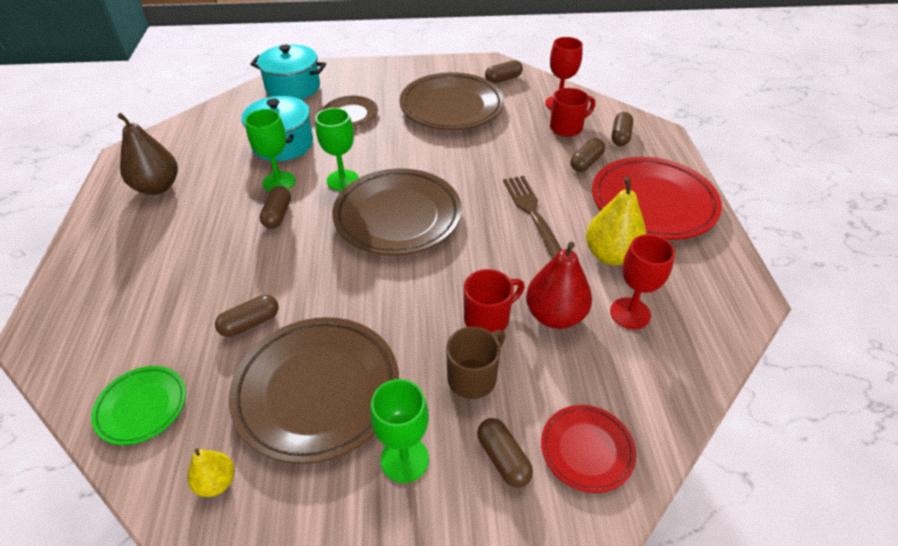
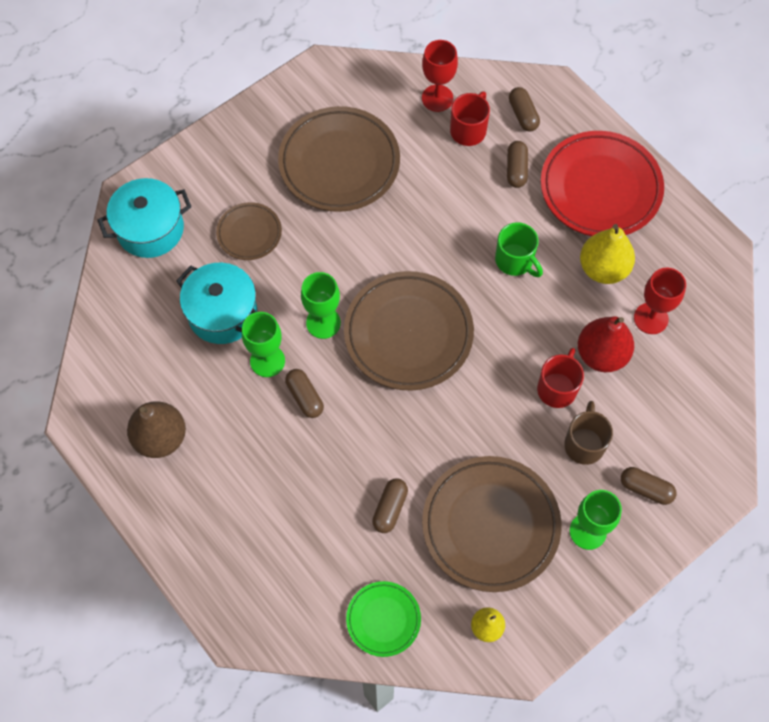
camera: 35 degrees left, 20 degrees up
brown capsule [485,60,523,83] -> none
brown fork [503,176,562,259] -> green mug [495,222,543,277]
red plate [541,405,636,493] -> none

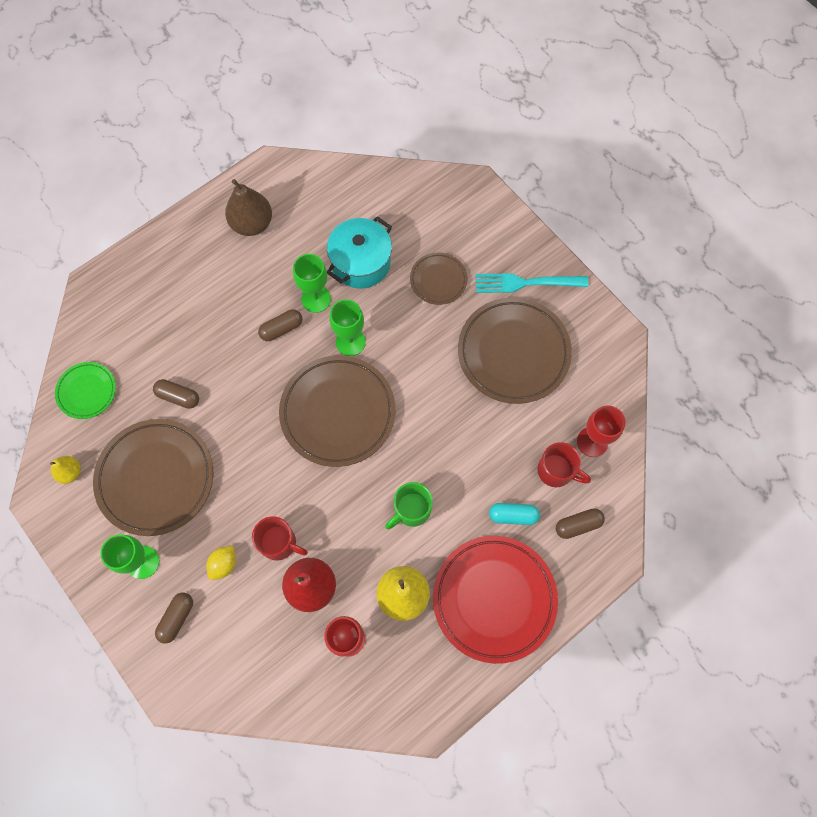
camera: 90 degrees right, 5 degrees up
turquoise pot [98,178,191,258] -> none
brown capsule [507,141,528,188] -> turquoise capsule [489,503,540,525]
brown mug [564,401,613,465] -> yellow lemon [206,545,236,580]
none -> turquoise fork [475,273,588,293]

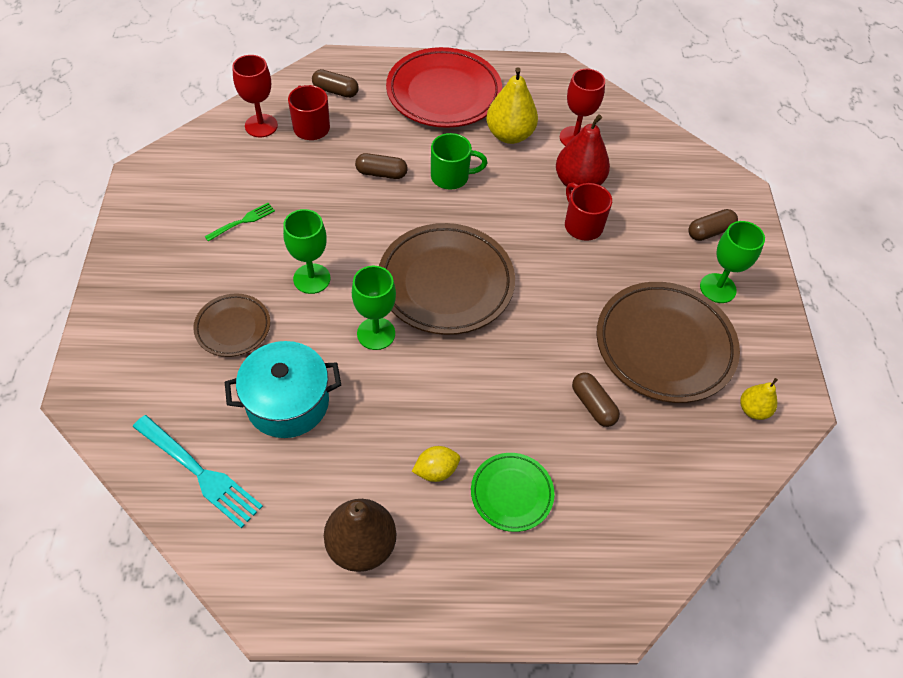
camera: 145 degrees left, 15 degrees down
green plate [55,362,116,419] -> green plate moved to [471,453,555,532]
yellow lemon [206,545,236,580] -> yellow lemon moved to [412,446,460,482]
brown capsule [258,309,302,341] -> brown capsule moved to [355,153,408,179]
green goblet [293,254,331,313] -> green goblet moved to [283,209,330,294]
brown plate [458,297,572,404] -> green fork [204,203,275,242]
turquoise fork [475,273,588,293] -> turquoise fork moved to [133,415,263,528]
turquoise capsule [489,503,540,525] -> none

